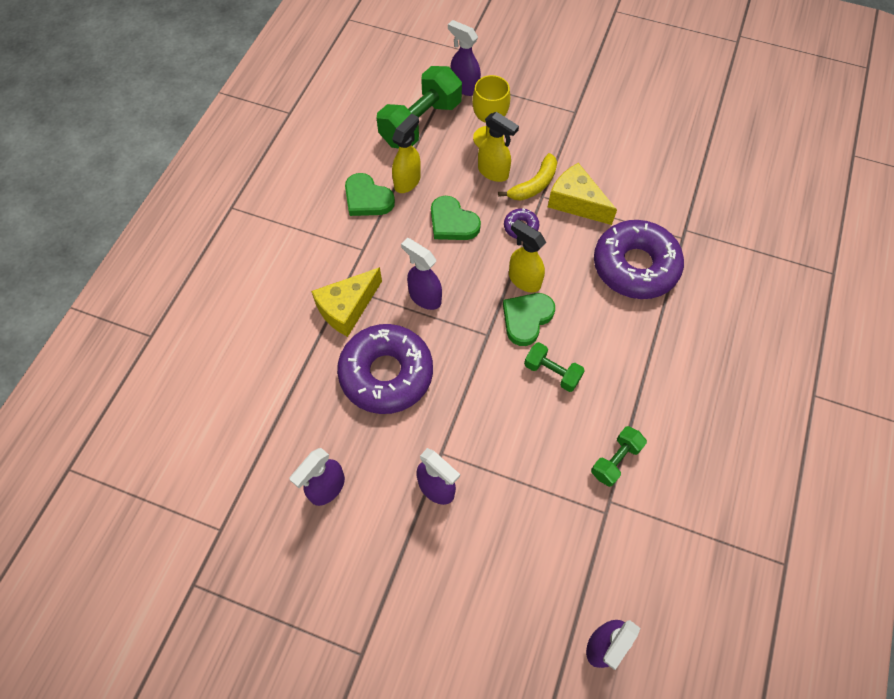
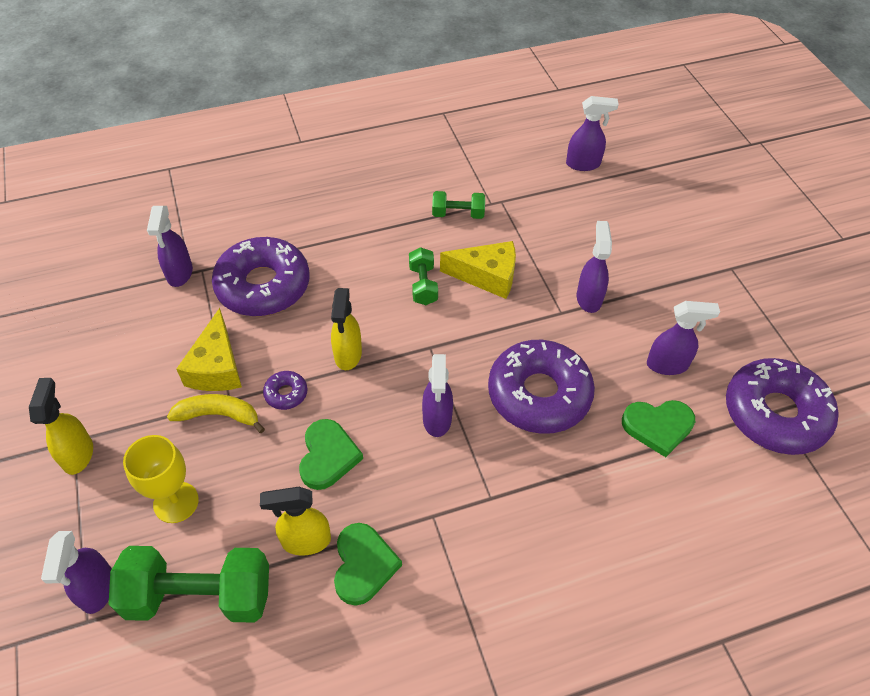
camera: 130 degrees left, 10 degrees down
yellow cheese [311,267,382,337] -> yellow cheese moved to [440,241,516,299]
yellow spray bottle [478,112,519,182] -> yellow spray bottle moved to [29,378,93,475]
green heart [503,293,555,346] -> green heart moved to [622,400,695,457]
none -> purple spray bottle [147,206,193,287]
none -> purple donut [726,358,838,455]

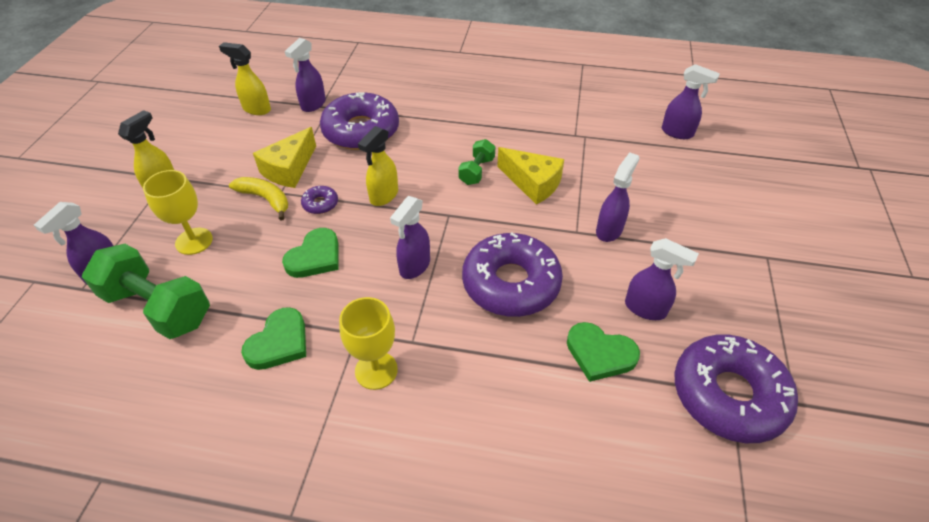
camera: 30 degrees right, 5 degrees down
yellow spray bottle [260,487,331,556] -> yellow spray bottle moved to [219,42,271,115]
green dumbbell [432,191,485,219] -> none
none -> yellow goblet [339,297,398,390]

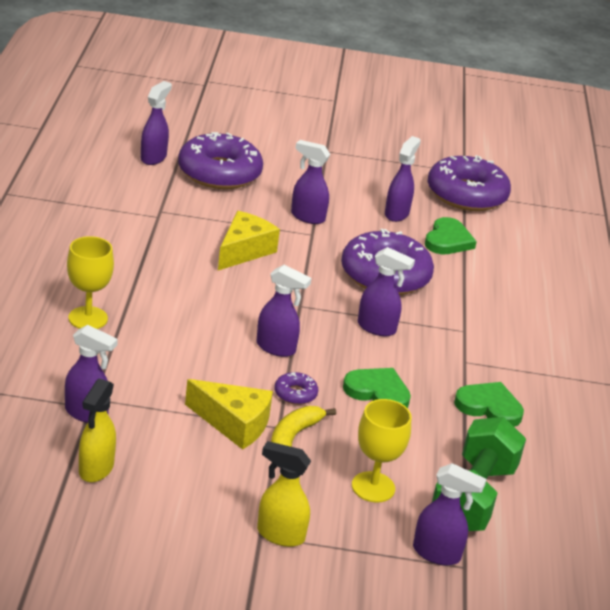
camera: 100 degrees left, 15 degrees down
purple donut [320,92,399,150] -> purple donut moved to [178,132,263,189]
yellow goblet [339,297,398,390] -> yellow goblet moved to [67,236,114,329]
yellow spray bottle [358,126,398,206] -> purple spray bottle [257,265,312,357]
green dumbbell [458,139,495,185] -> none

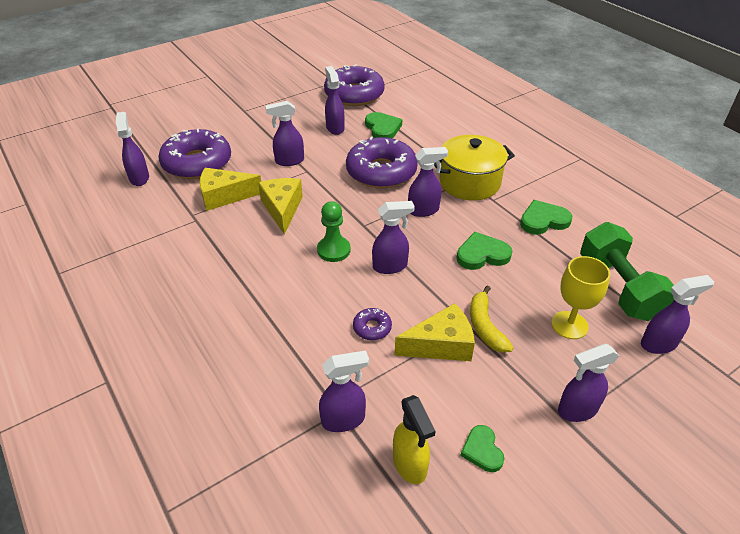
camera: 35 degrees left, 10 degrees up
yellow goblet [67,236,114,329] -> none
yellow spray bottle [257,441,311,547] -> purple spray bottle [558,344,619,422]
purple donut [274,372,318,405] -> purple donut moved to [353,308,392,340]
none -> yellow cheese [200,168,261,211]
none -> green pawn [317,201,351,262]
none -> yellow pot [434,135,515,200]
none -> green heart [460,425,504,472]

